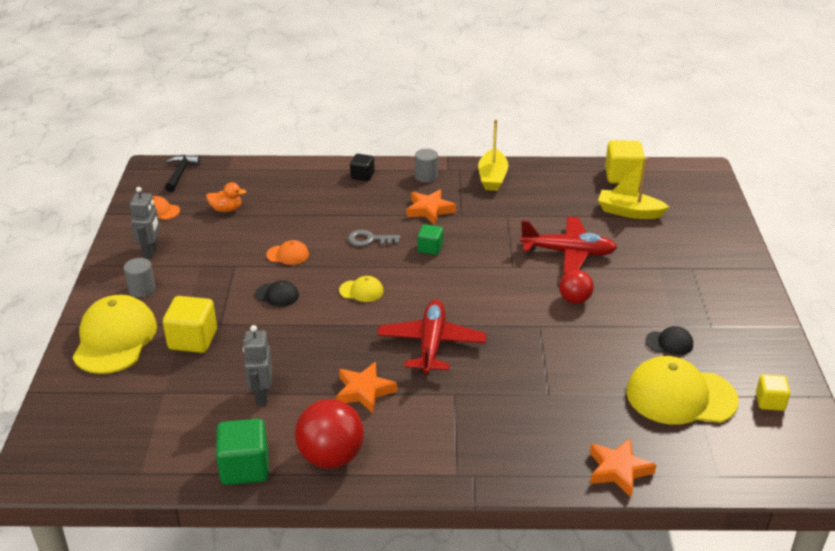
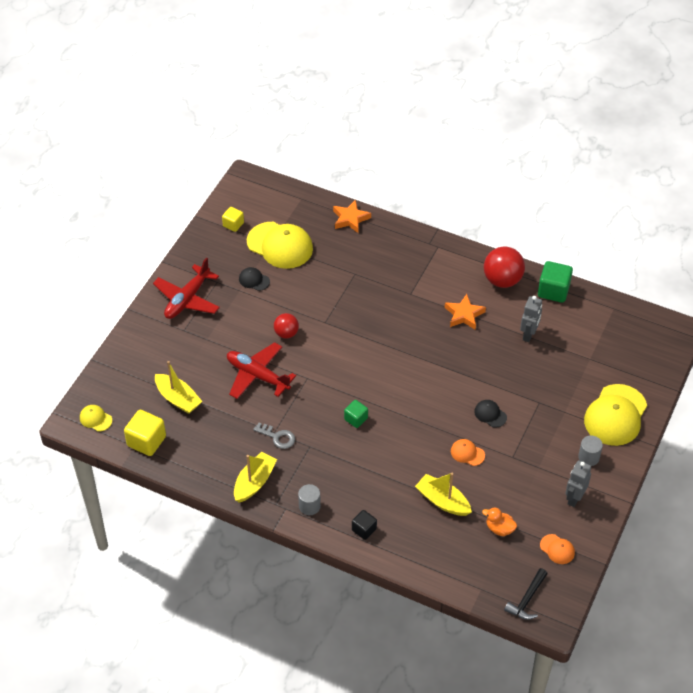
camera: 155 degrees left, 15 degrees up
yellow cube [163,296,217,353] -> none
yellow cap [339,276,383,302] -> yellow cap moved to [80,405,112,432]
grey key [348,230,401,246] -> grey key moved to [253,423,295,449]
red plane [377,300,486,374] -> red plane moved to [153,257,220,319]
orange star [407,189,456,225] -> none
none -> yellow boat [415,473,472,516]

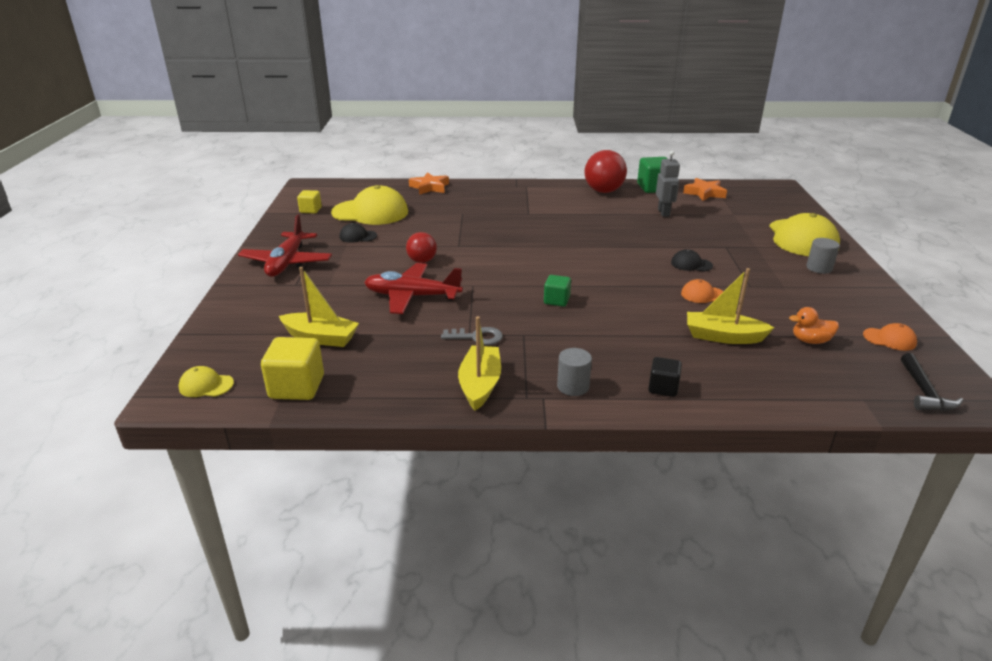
camera: 25 degrees left, 20 degrees down
orange star [445,294,486,330] -> orange star moved to [683,178,727,201]
grey robot [565,460,591,507] -> none

